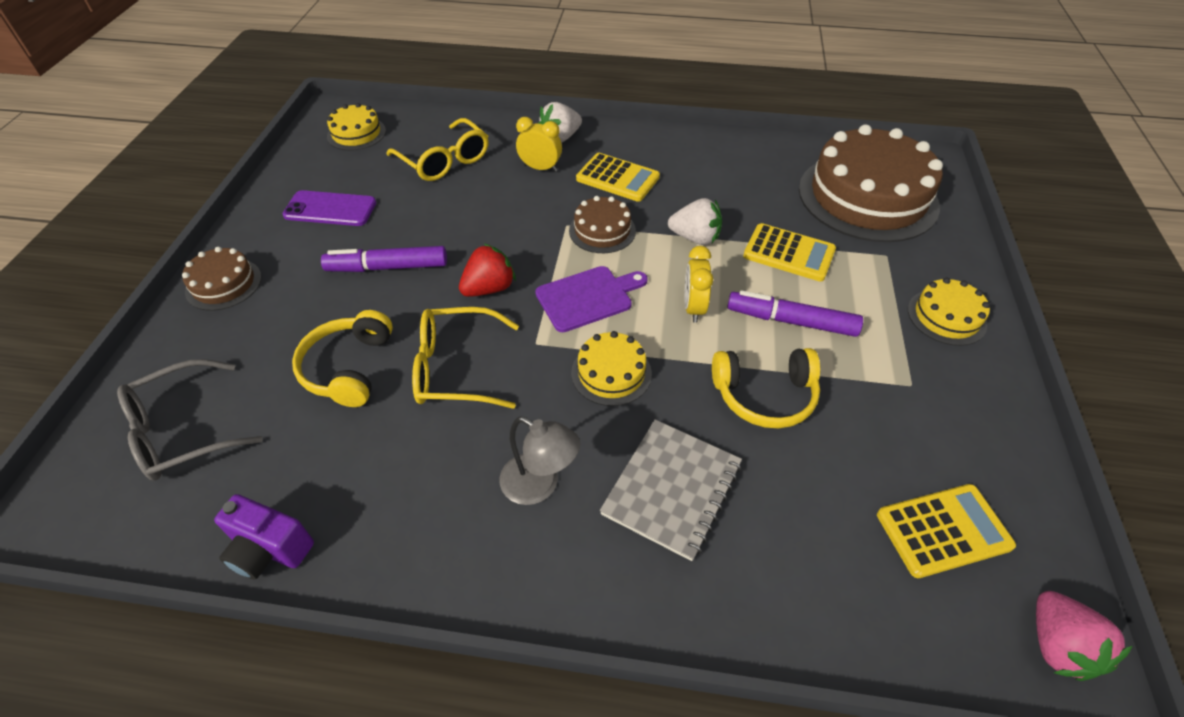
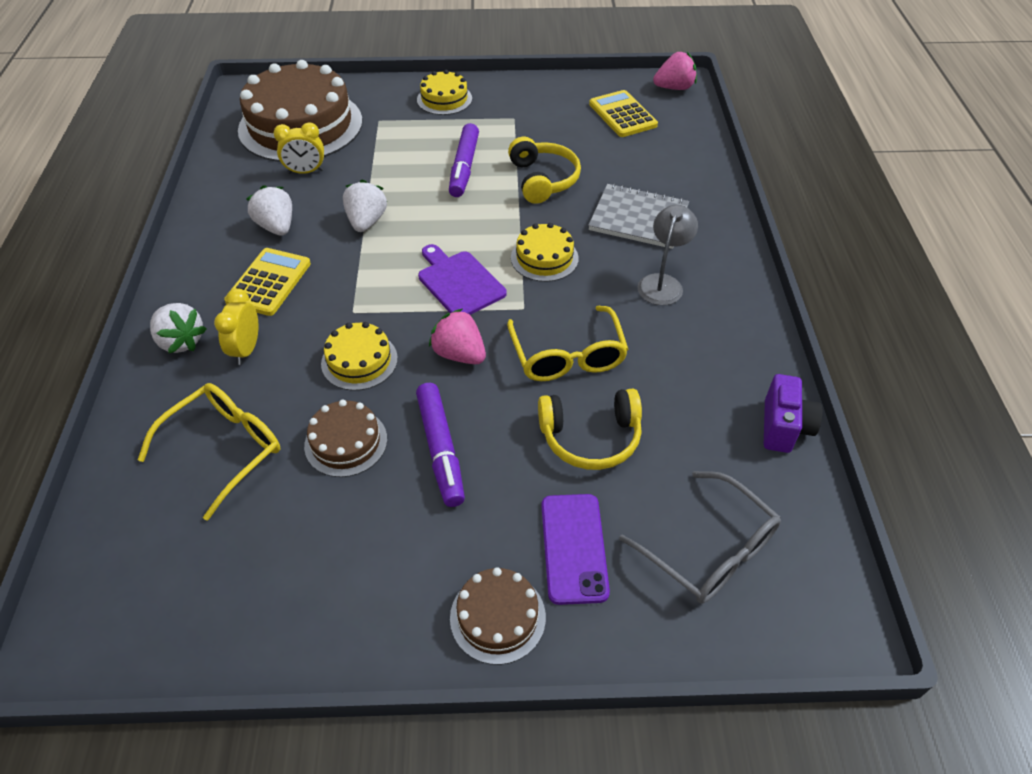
camera: 100 degrees left, 0 degrees up
purple phone [282,190,376,226] -> purple phone moved to [541,494,610,605]
yellow cake [327,103,386,151] -> yellow cake moved to [321,322,398,391]
red strawberry [459,244,516,297] -> pink strawberry [429,308,486,364]
brown cake [569,196,636,253] -> brown cake moved to [304,400,387,477]
yellow clock [684,246,713,323] -> yellow clock moved to [274,122,324,174]
yellow calculator [743,223,836,282] -> none
none -> white strawberry [246,185,292,236]

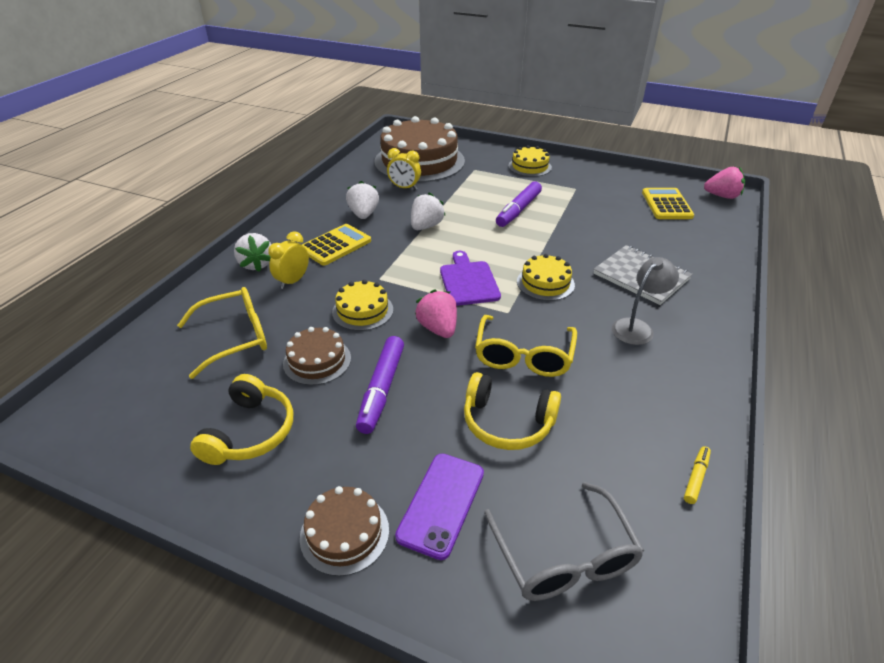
camera: 25 degrees right, 10 degrees down
yellow headphones [508,137,581,204] -> yellow headphones moved to [190,374,293,465]
purple camera [764,374,823,453] -> yellow marker [684,446,711,504]

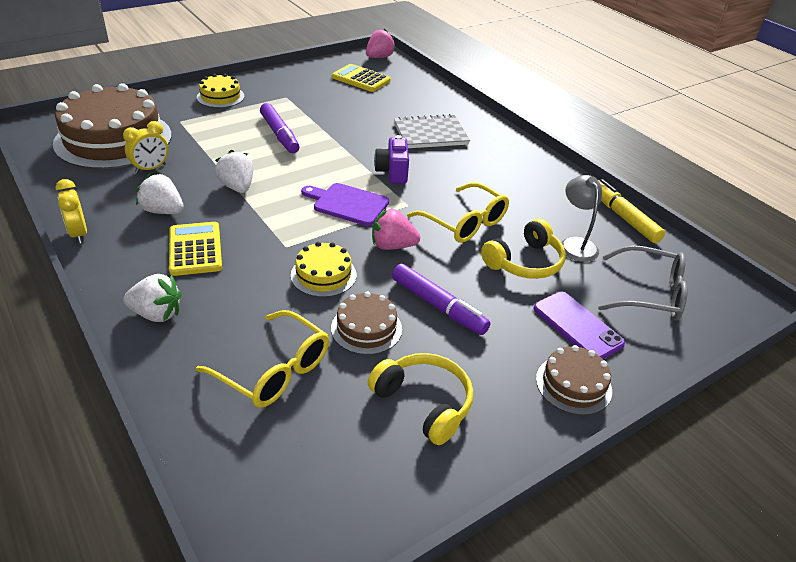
camera: 60 degrees left, 0 degrees up
yellow glasses [177,287,267,379] -> yellow glasses turned 120 degrees clockwise [196,310,329,408]
yellow clock [268,231,309,289] -> yellow clock moved to [56,179,87,244]
yellow cake [517,254,575,301] -> purple camera [374,135,409,184]
grey lamp [612,257,679,345] -> grey lamp moved to [561,175,602,262]
yellow marker [684,446,711,504] -> yellow marker [598,179,665,243], size x1.98

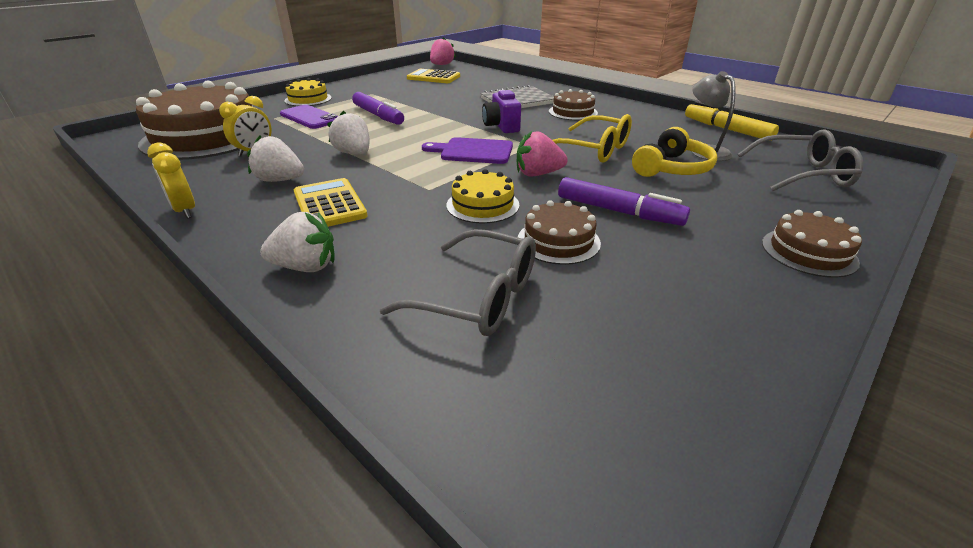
camera: 10 degrees left, 5 degrees down
yellow glasses [196,310,329,408] -> grey glasses [380,229,536,336]
yellow headphones [368,353,473,445] -> none
purple phone [534,292,625,359] -> purple phone moved to [280,105,338,129]
none -> brown cake [549,89,598,120]

